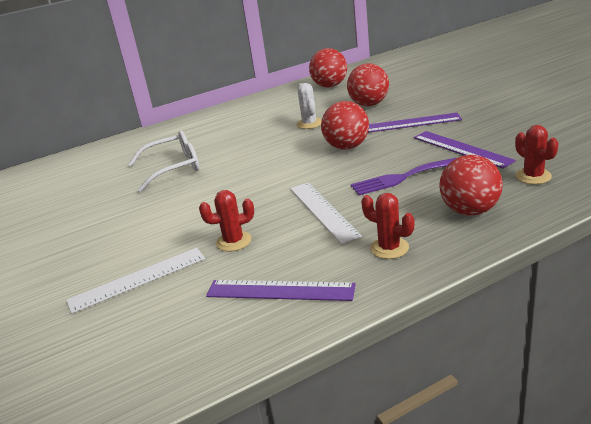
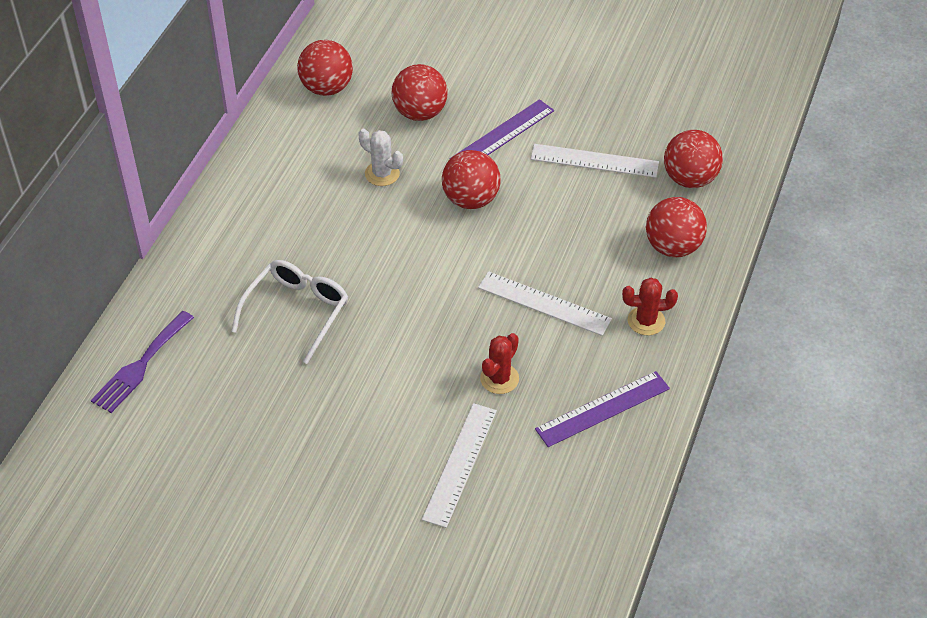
camera: 45 degrees left, 20 degrees up
purple fork [351,158,456,195] -> purple fork moved to [91,311,194,413]
purple ruler [414,131,516,169] -> white ruler [531,144,659,178]
red cactus [515,125,559,184] -> red ball [664,130,723,188]

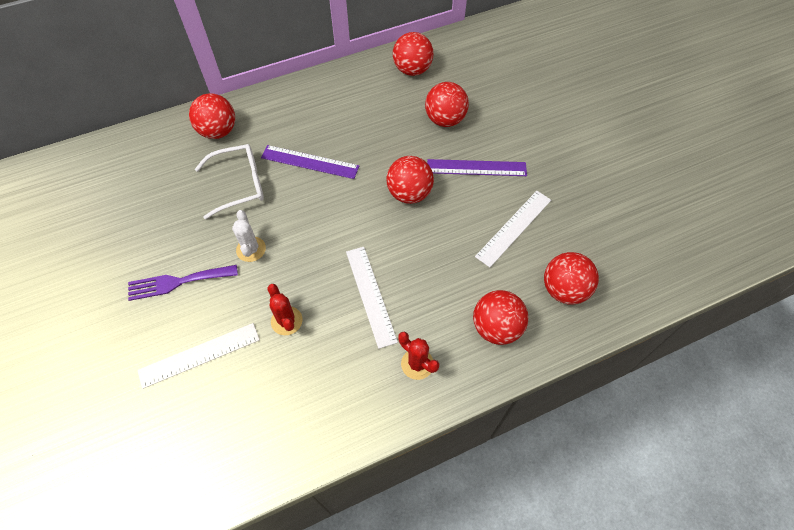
camera: 45 degrees right, 10 degrees up
purple fork [91,311,194,413] -> purple fork moved to [128,265,238,301]
white cactus [359,129,403,186] -> white cactus moved to [232,210,266,262]
red cactus [480,333,519,394] -> red cactus turned 75 degrees clockwise [267,284,302,335]
white ruler [531,144,659,178] -> white ruler turned 75 degrees clockwise [475,191,551,268]
purple ruler [535,371,670,447] -> purple ruler moved to [261,145,359,179]
none -> red ball [189,93,235,139]

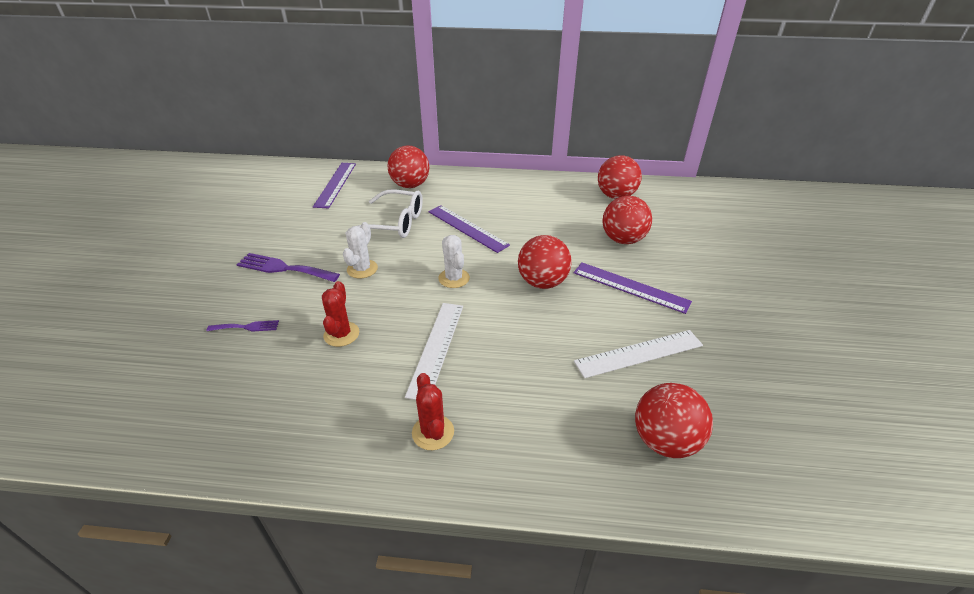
camera: 30 degrees right, 20 degrees down
white ruler [138,323,260,389] -> purple fork [207,320,279,332]
red ball [473,290,528,345] -> none
none -> purple ruler [313,163,356,208]
none -> white cactus [438,235,470,288]

